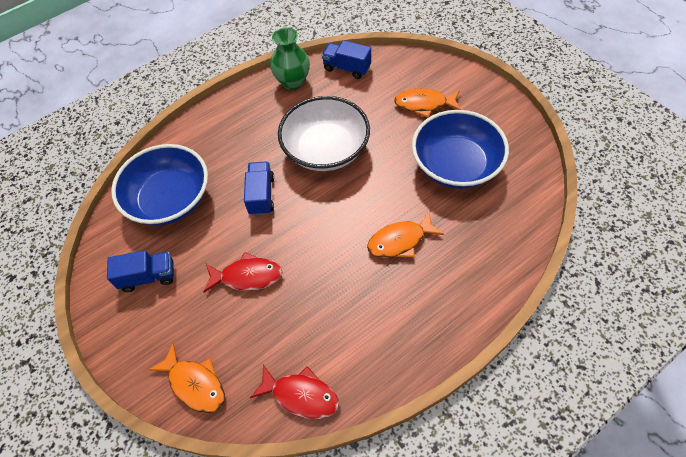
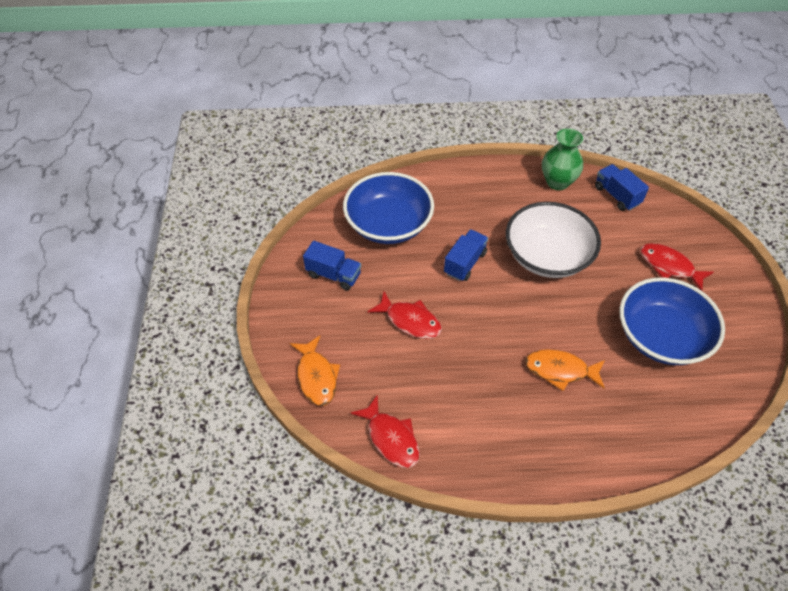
camera: 30 degrees right, 5 degrees down
orange fish [394,88,461,118] -> red fish [640,243,714,291]

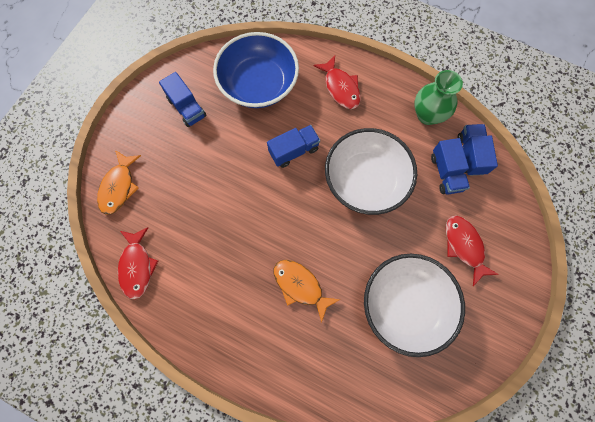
camera: 30 degrees right, 20 degrees up
red fish [368,291,442,339] -> red fish moved to [313,56,361,109]
blue bowl [619,277,725,365] -> white bowl [364,253,465,357]
none -> blue truck [431,138,470,194]

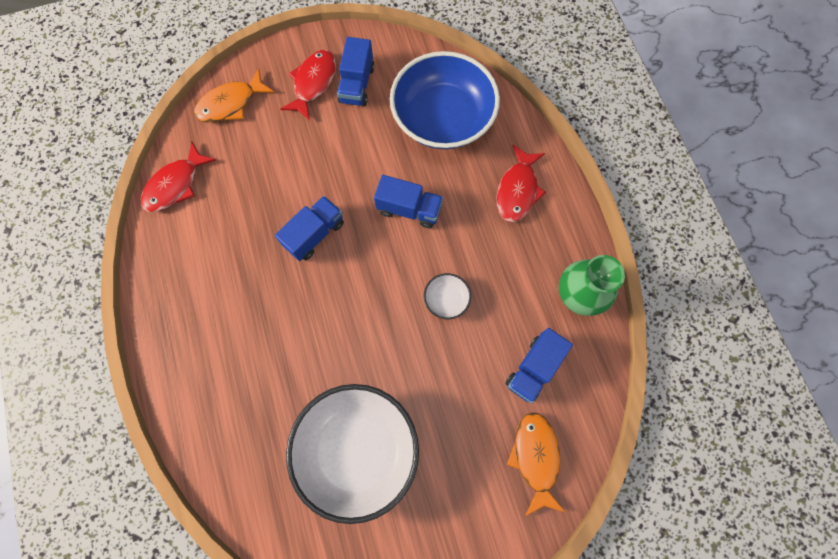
camera: 45 degrees right, 0 degrees up
orange fish [274,260,340,323] -> orange fish moved to [507,412,565,516]
white bowl [325,128,417,215] -> white bowl [424,273,471,319], size x0.41
red fish [446,215,499,286] -> red fish moved to [280,50,336,120]
blue truck [458,124,498,176] -> blue truck moved to [275,196,344,261]

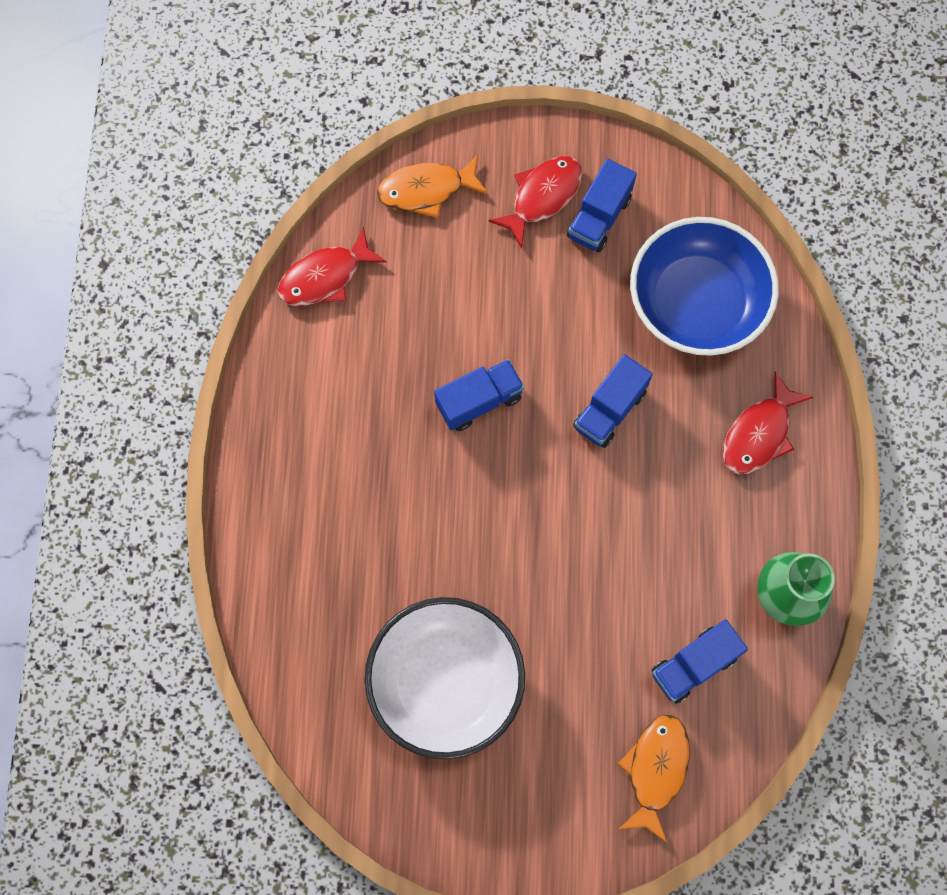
camera: 20 degrees right, 0 degrees up
blue truck [374,175,443,228] -> blue truck turned 90 degrees clockwise [573,354,653,448]
white bowl [424,273,471,319] -> none

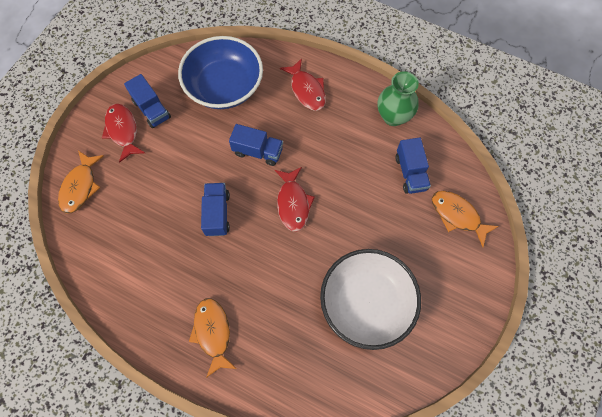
camera: 65 degrees left, 5 degrees down
red fish [278,227,387,306] -> red fish moved to [275,167,315,232]
blue truck [573,354,653,448] -> blue truck turned 45 degrees counterclockwise [229,124,283,166]
none -> orange fish [189,298,237,378]

